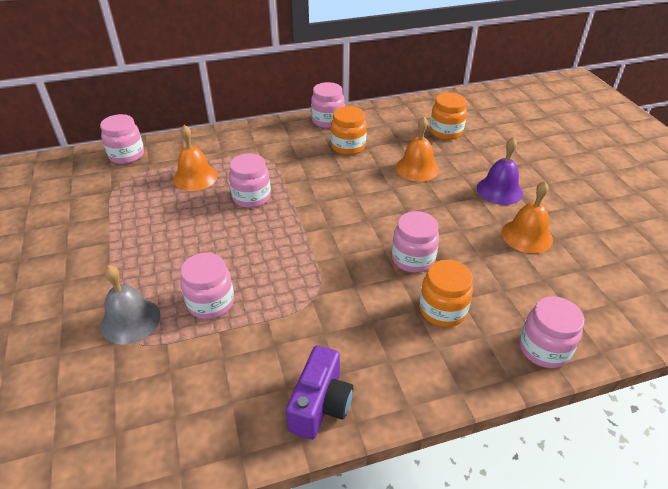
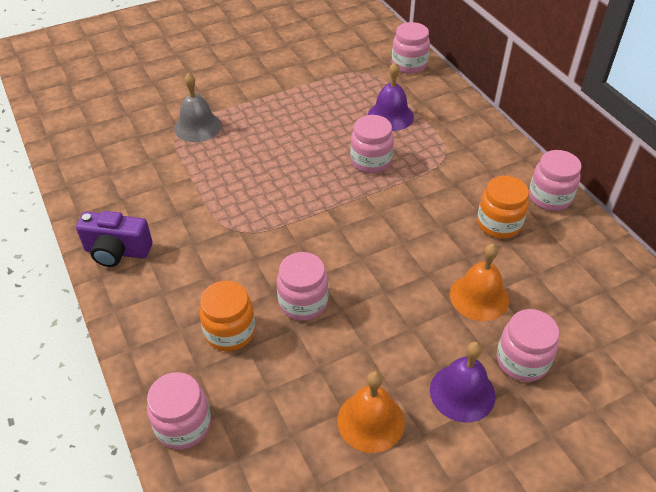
camera: 80 degrees right, 5 degrees up
orange bell [173,125,218,191] -> purple bell [368,62,414,131]
pink jar [180,253,234,319] -> pink jar moved to [497,309,559,382]
orange jar [430,93,467,140] -> none

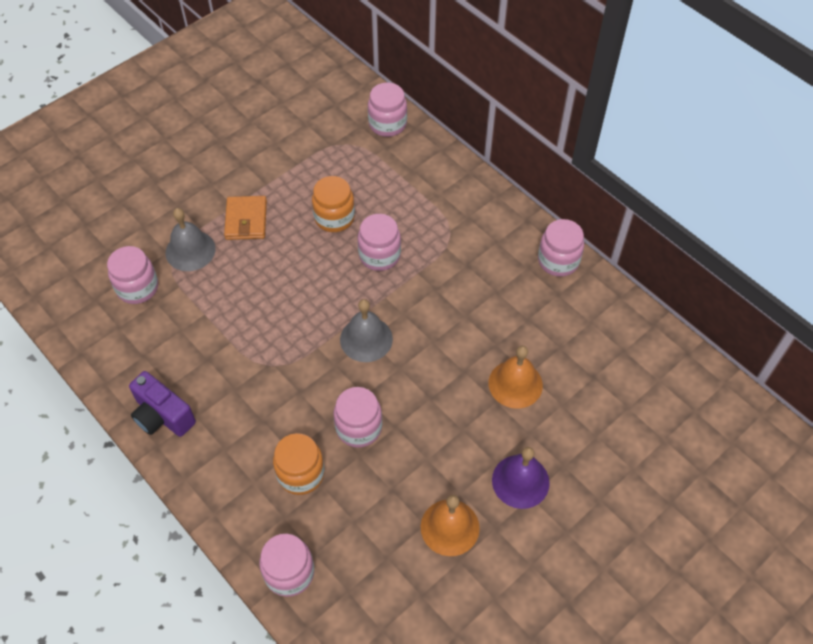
camera: 15 degrees left, 10 degrees up
purple camera [76,211,153,267] -> purple camera turned 45 degrees clockwise [129,371,196,437]
purple bell [368,62,414,131] -> none
orange jar [477,176,529,239] -> orange jar moved to [312,176,355,232]
pink jar [497,309,559,382] -> pink jar moved to [107,246,158,304]
none -> orange wallet [224,196,267,240]
none -> grey bell [340,299,393,362]

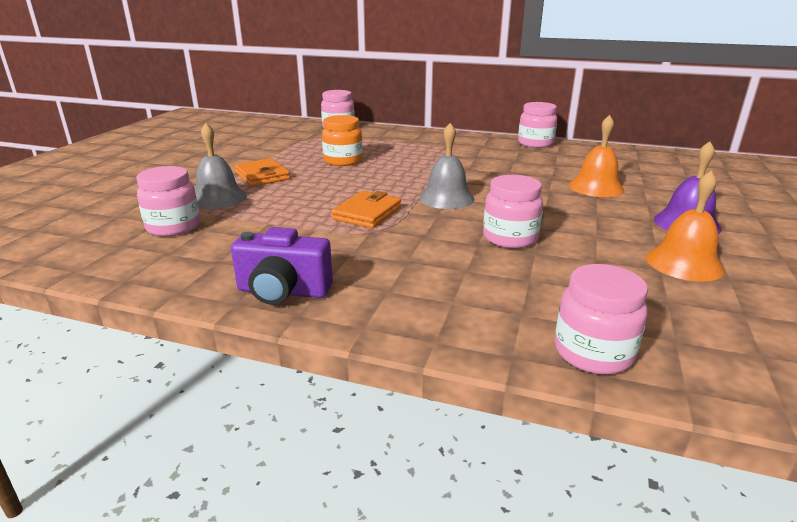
camera: 30 degrees left, 30 degrees down
orange jar [273,433,325,495] -> none
pink jar [358,214,401,271] -> none
none -> orange wallet [331,191,401,228]

